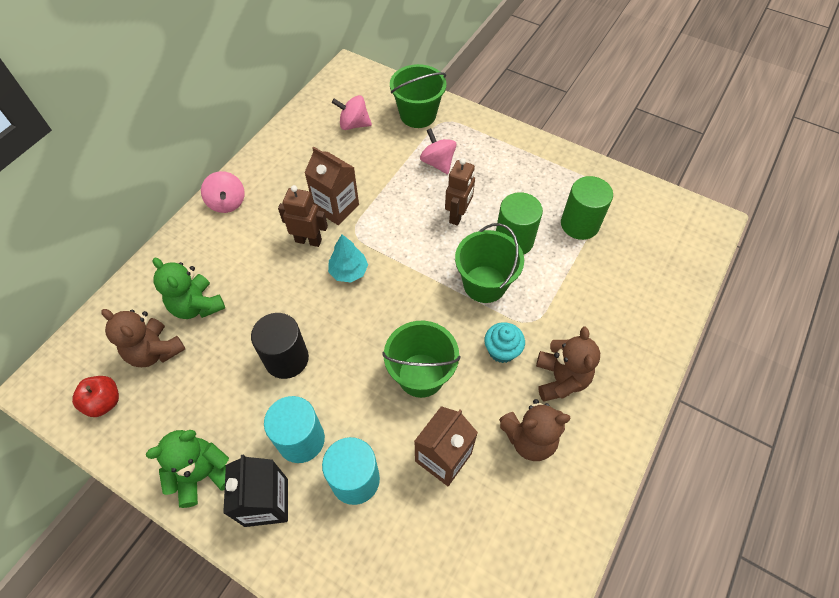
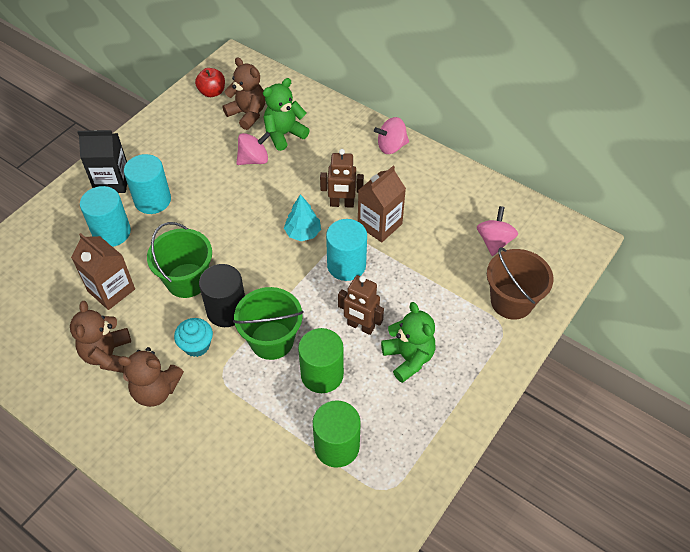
camera: 95 degrees right, 5 degrees down
brown teddy bear [101,309,185,367] -> brown teddy bear turned 90 degrees clockwise [223,57,265,130]
green teddy bear [146,430,229,508] -> green teddy bear moved to [381,302,436,383]
black cylinder [251,313,309,379] -> black cylinder moved to [199,264,245,327]
brown robot [278,185,328,247] -> brown robot turned 75 degrees clockwise [320,149,364,208]
green bucket [390,64,447,128] -> brown bucket [487,247,554,320]
pink spinning top [420,128,456,174] -> pink spinning top moved to [236,132,270,165]
none -> turquoise cylinder [326,219,367,281]

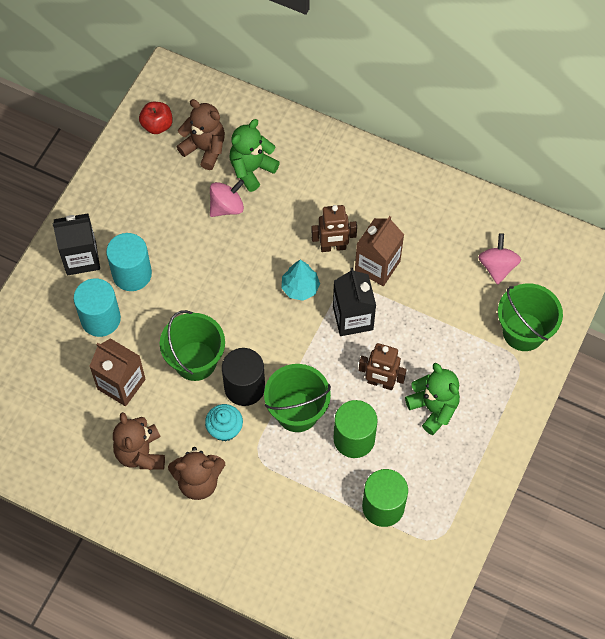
camera: 10 degrees left, 10 degrees up
turquoise cylinder [326,219,367,281] -> black carton [333,268,376,336]
pink spinning top [374,117,409,154] -> none
brown bucket [487,247,554,320] -> green bucket [498,283,563,351]

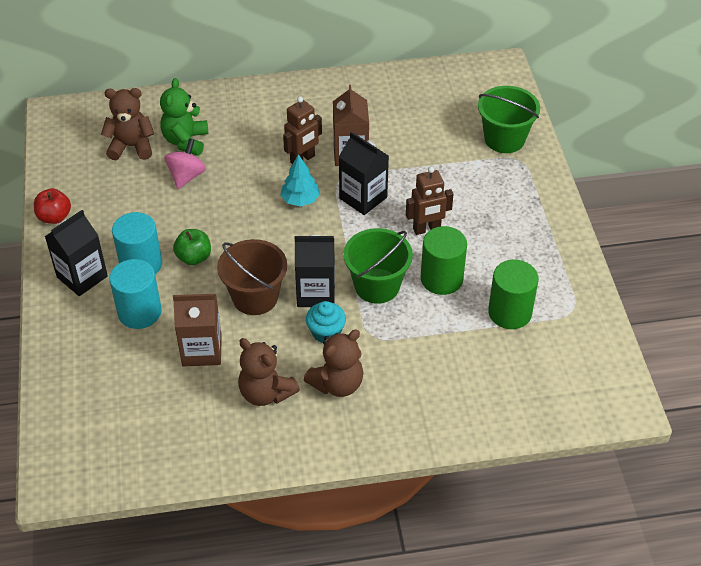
camera: 35 degrees left, 15 degrees down
red apple [139,102,173,134] -> red apple moved to [34,188,71,224]
green bucket [160,310,225,381] -> brown bucket [217,239,287,315]
black cylinder [222,348,265,406] -> black carton [295,235,335,307]
green teddy bear [405,363,460,435] -> none
pink spinning top [478,233,521,285] -> none
none -> green apple [173,229,211,265]

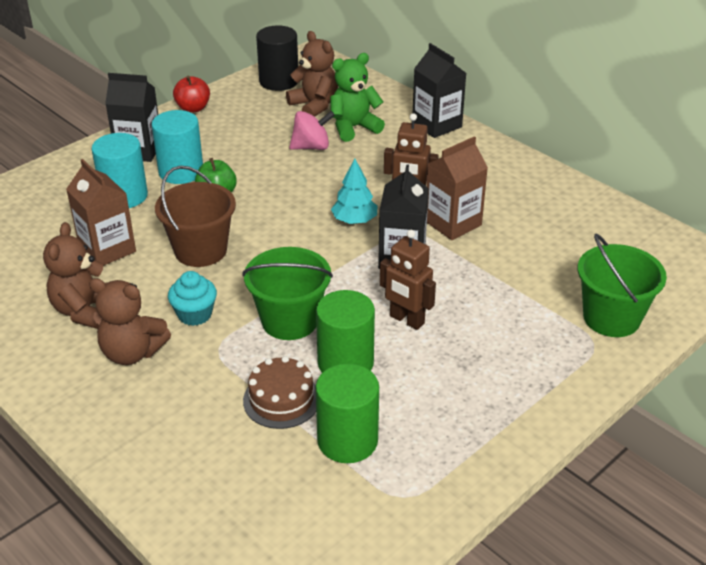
camera: 55 degrees right, 10 degrees down
black carton [295,235,335,307] -> black carton moved to [413,43,467,138]
none -> brown cake [243,356,316,429]
none -> black cylinder [256,25,298,91]

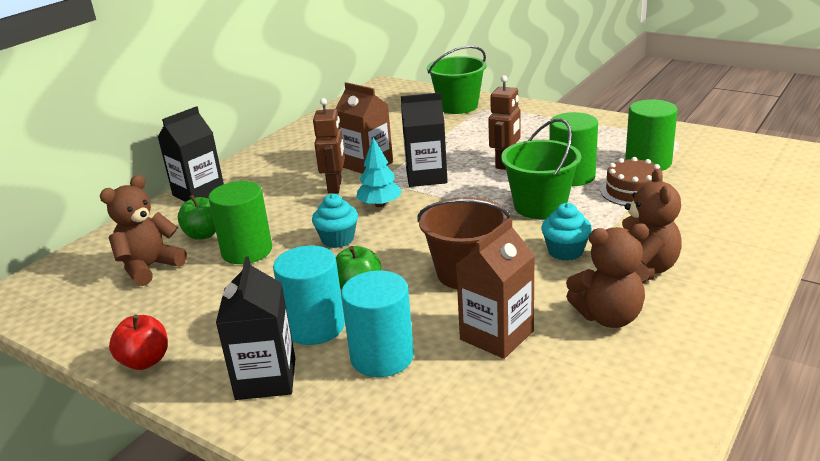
camera: 100 degrees left, 10 degrees down
black cylinder [256,25,298,91] -> none
pink spinning top [289,111,335,150] -> green cylinder [208,181,272,264]
green teddy bear [330,53,385,142] -> green apple [178,195,216,240]
none -> turquoise cupcake [312,194,358,248]

